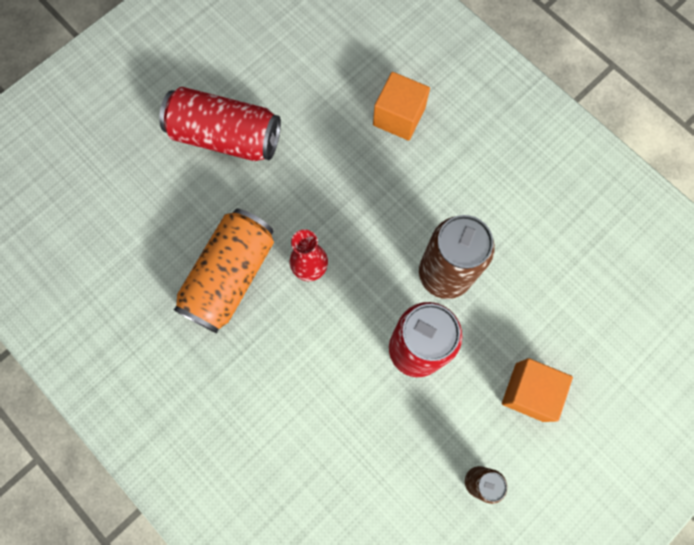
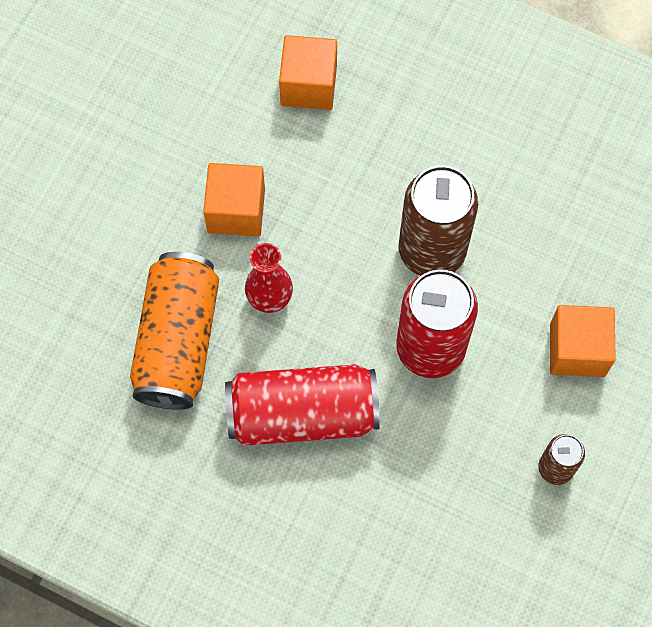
camera: 20 degrees left, 5 degrees down
red can [159,87,281,161] -> red can moved to [225,364,380,446]
none -> orange cube [203,163,265,236]

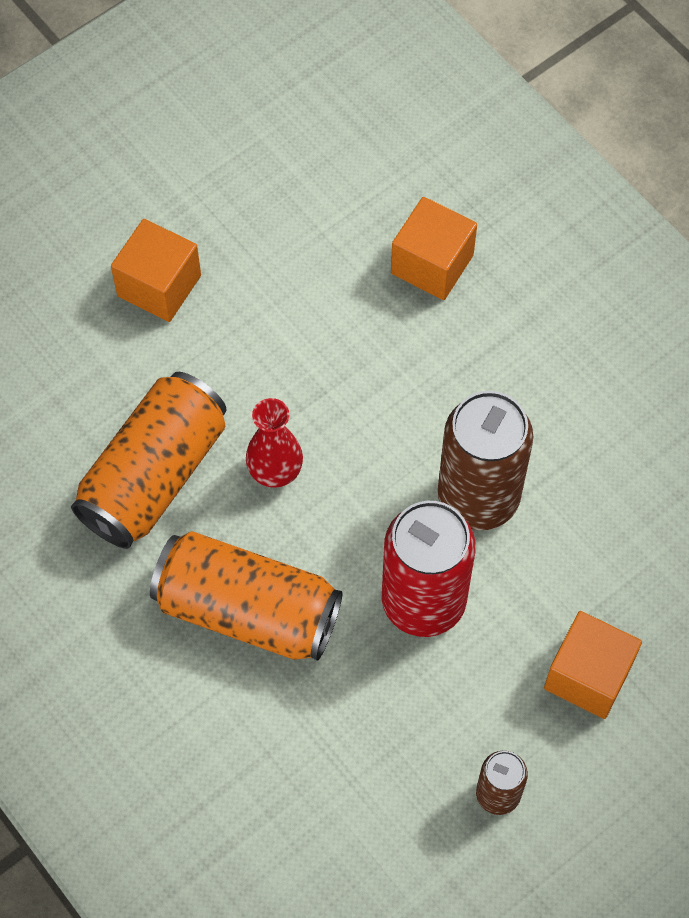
camera: 25 degrees right, 5 degrees down
orange cube [203,163,265,236] -> orange cube moved to [111,219,201,322]
red can [225,364,380,446] -> orange can [150,531,342,661]

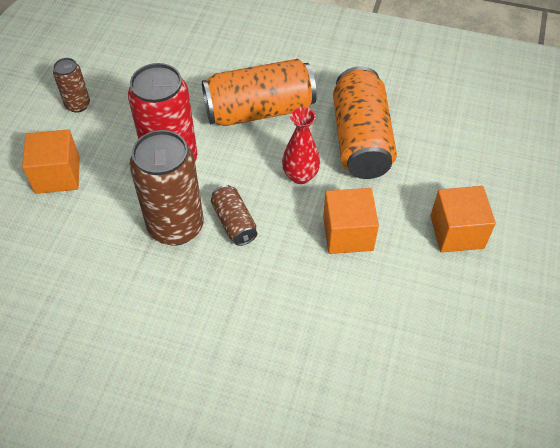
camera: 145 degrees right, 10 degrees down
orange cube [391,197,477,300] -> orange cube moved to [323,188,379,254]
none -> brown can [211,185,257,246]

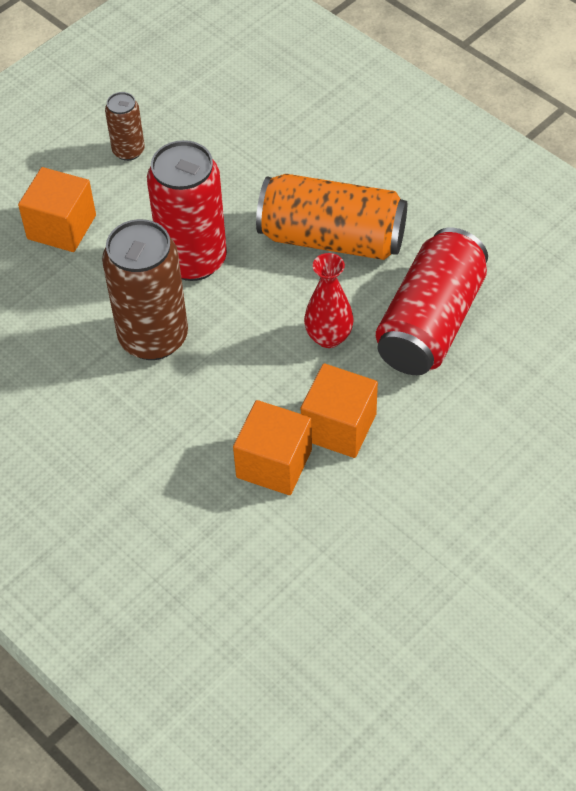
camera: 30 degrees right, 0 degrees up
brown can [211,185,257,246] -> none
orange can [333,66,397,179] -> red can [376,228,488,375]
orange cube [430,186,496,253] -> orange cube moved to [233,400,312,495]

